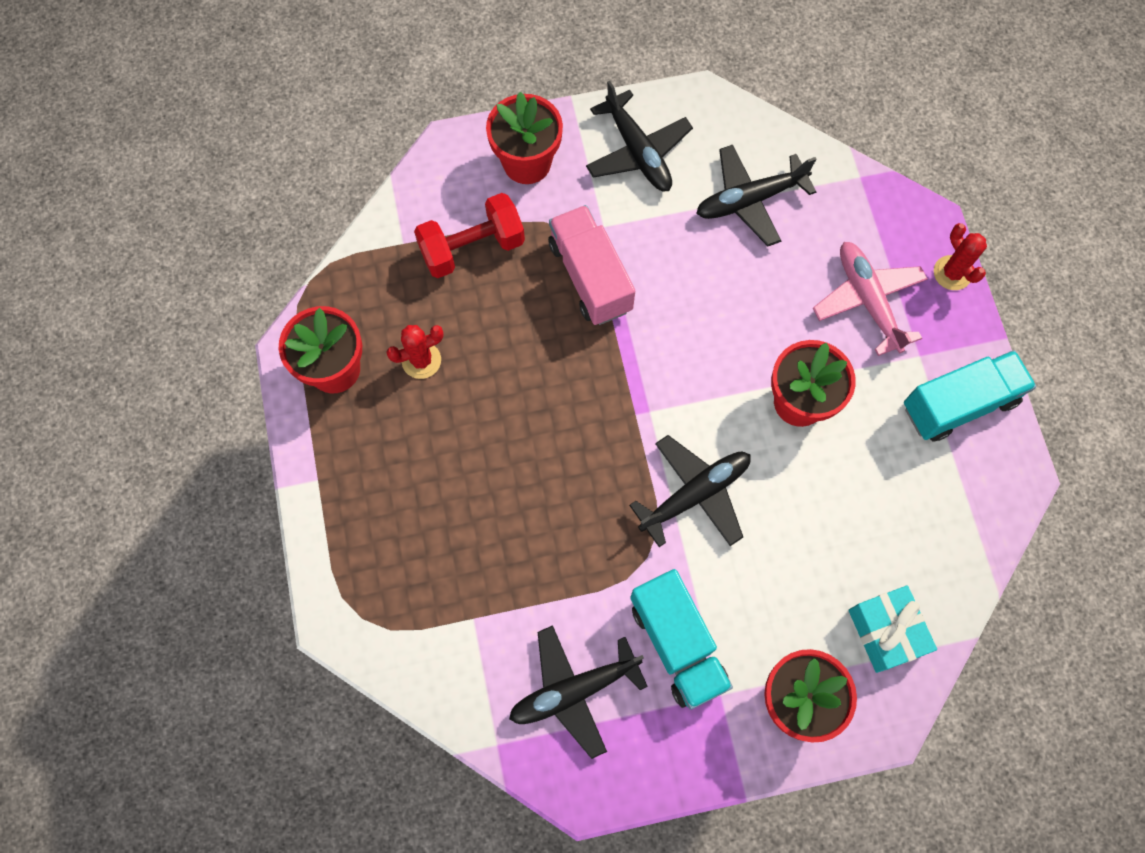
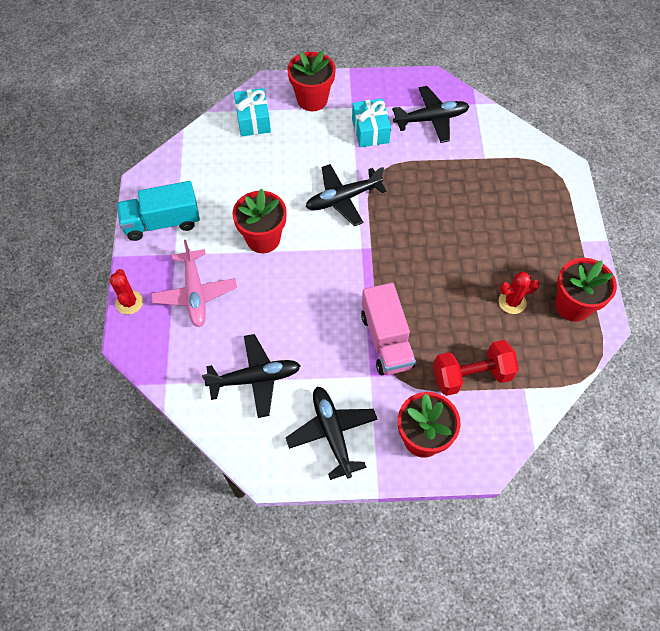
camera: 170 degrees left, 10 degrees down
turquoise truck [630,569,733,710] -> turquoise gift [352,98,391,147]

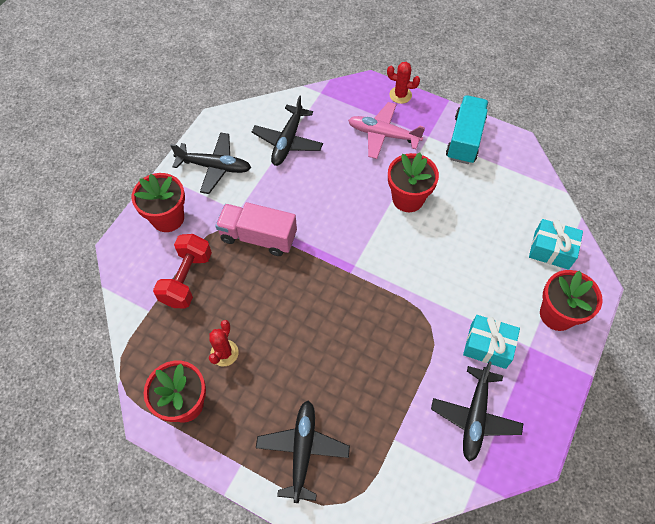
camera: 120 degrees right, 0 degrees up
black plane [306,164,387,226] -> black plane moved to [256,401,350,503]

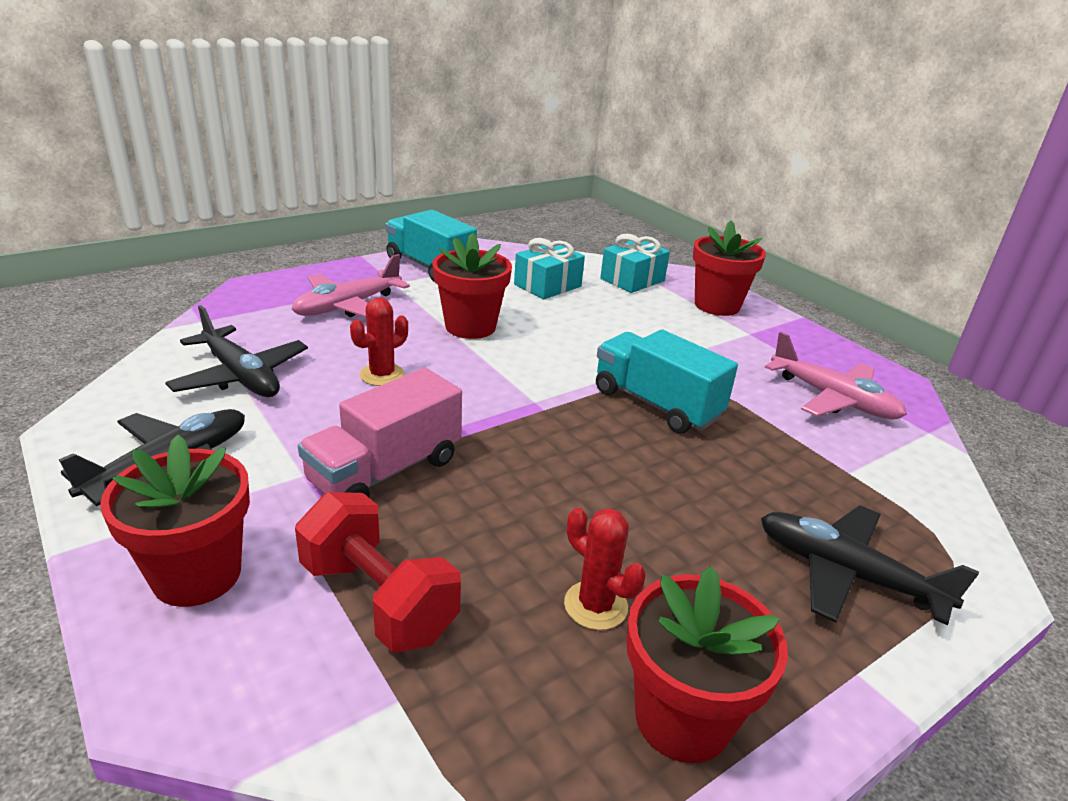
camera: 65 degrees left, 30 degrees down
red cactus [387,62,420,104] -> red cactus moved to [350,297,408,386]
black plane [431,361,524,461] -> pink plane [765,332,907,419]
turquoise gift [463,315,520,369] -> turquoise gift moved to [514,238,585,299]
none -> turquoise truck [596,329,738,433]

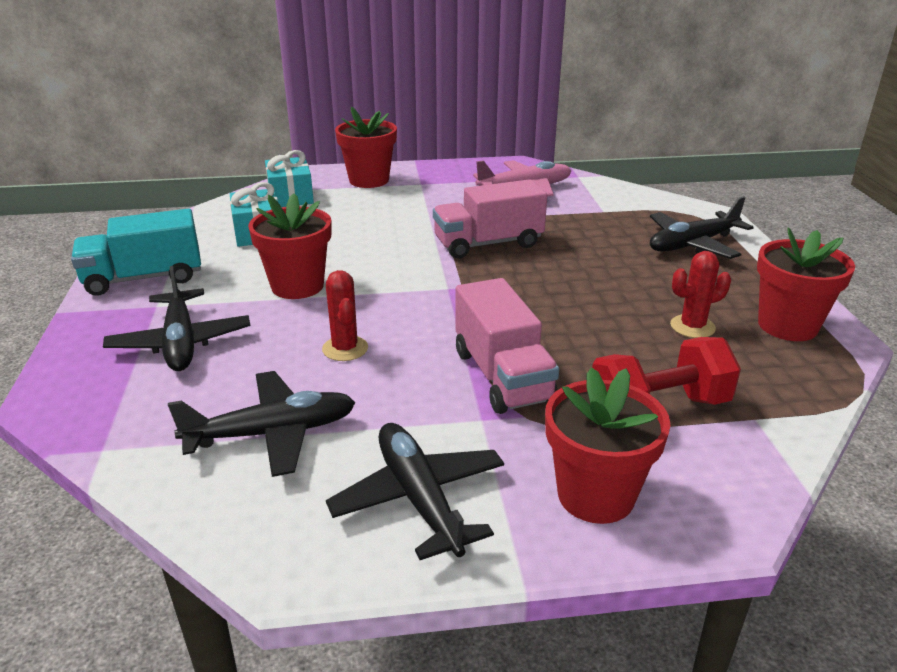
camera: 60 degrees left, 0 degrees up
pink plane [292,254,410,317] -> black plane [103,266,250,371]
turquoise truck [596,329,738,433] -> pink truck [433,179,547,258]

